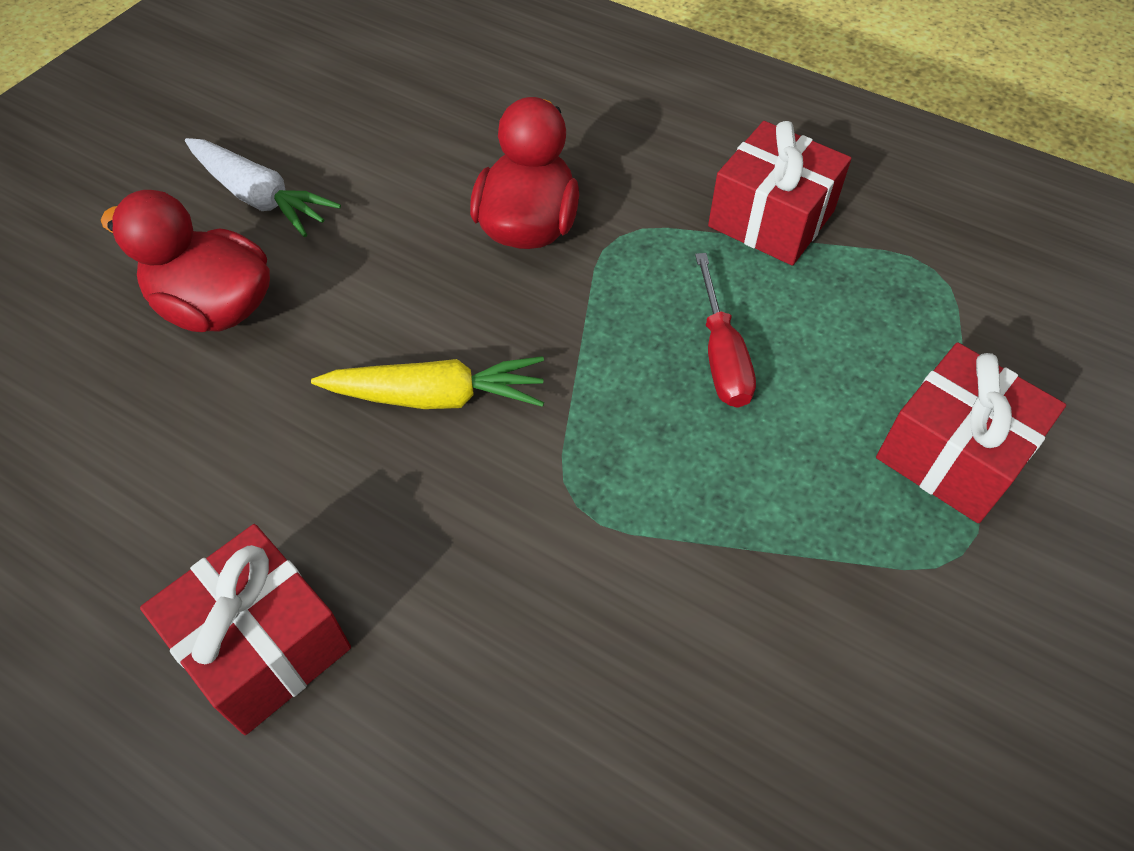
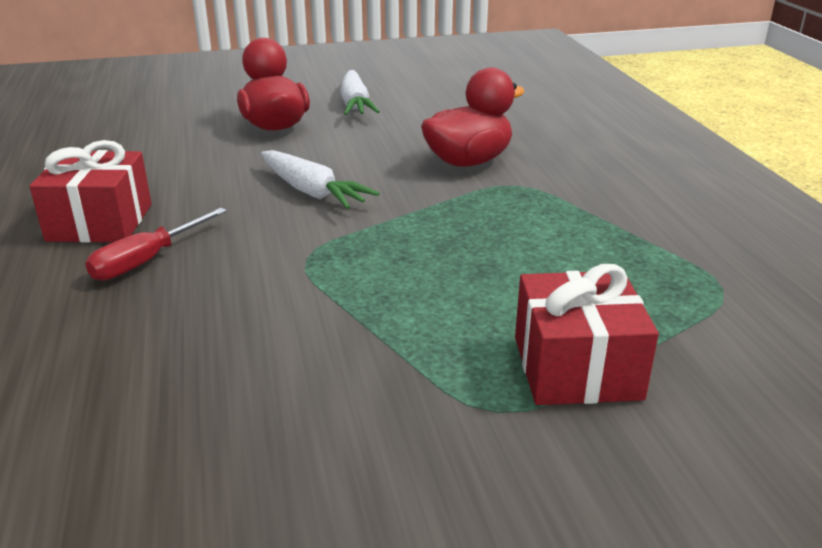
camera: 45 degrees right, 25 degrees down
yellow carrot [311,356,544,409] -> white carrot [261,150,380,209]
red screwdriver [695,253,756,408] -> red screwdriver moved to [85,208,227,281]
red gift [708,121,851,266] -> none

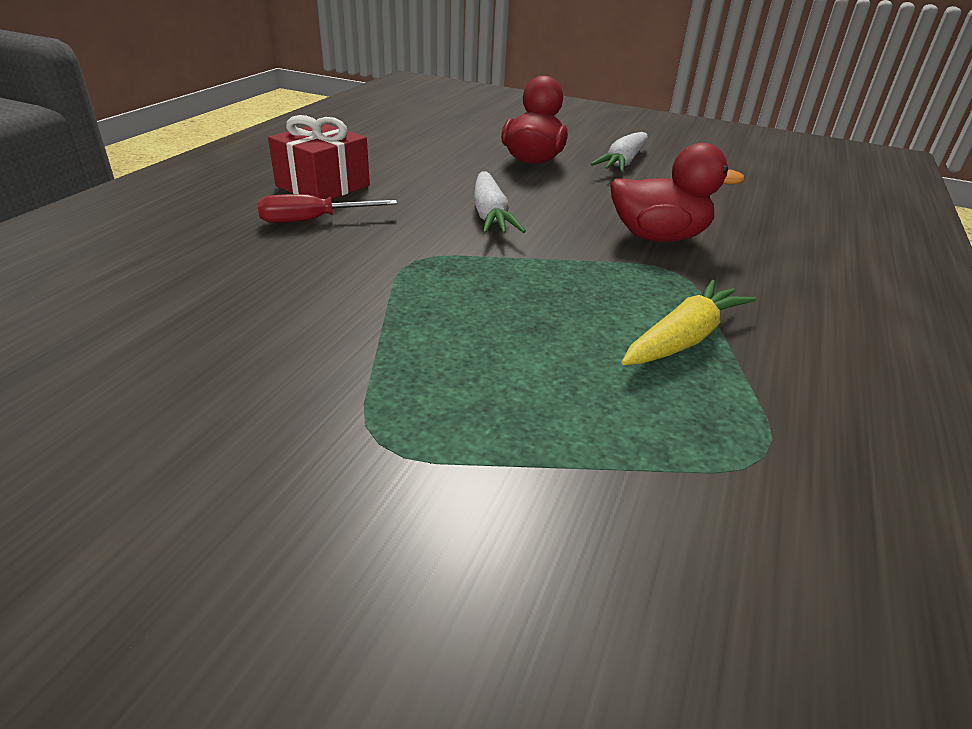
camera: 35 degrees right, 5 degrees up
red gift [515,264,659,405] -> none
none -> yellow carrot [622,280,756,365]

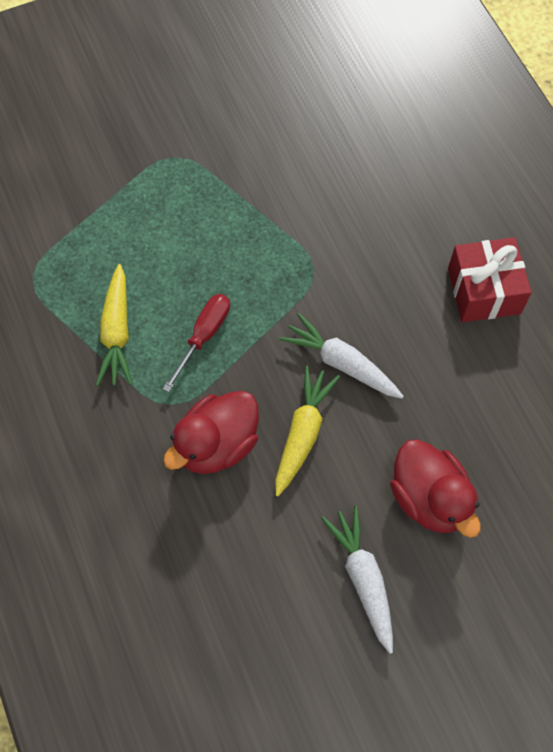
camera: 135 degrees right, 30 degrees up
red screwdriver [258,194,397,223] -> red screwdriver moved to [163,294,230,393]
none -> yellow carrot [275,366,340,496]

